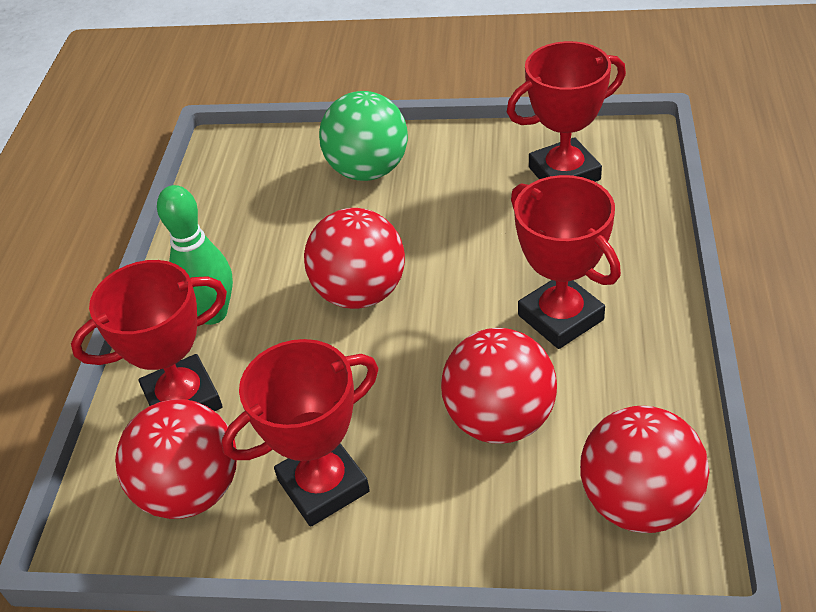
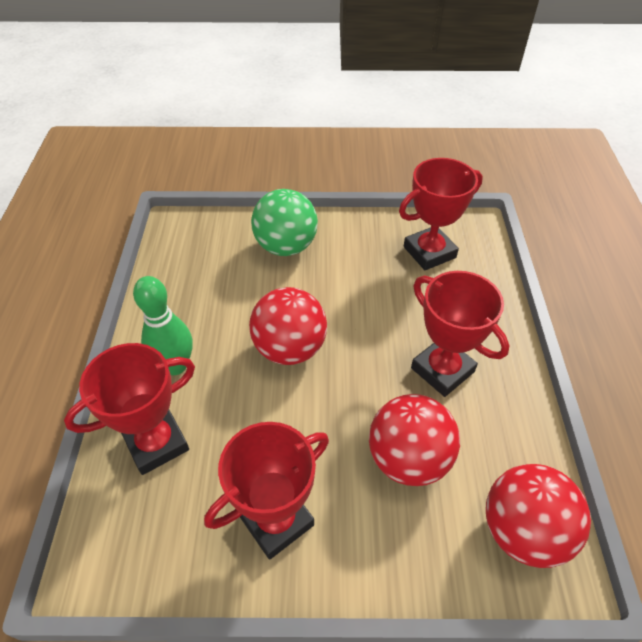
camera: 10 degrees left, 5 degrees up
red ball [115,399,237,519] -> none

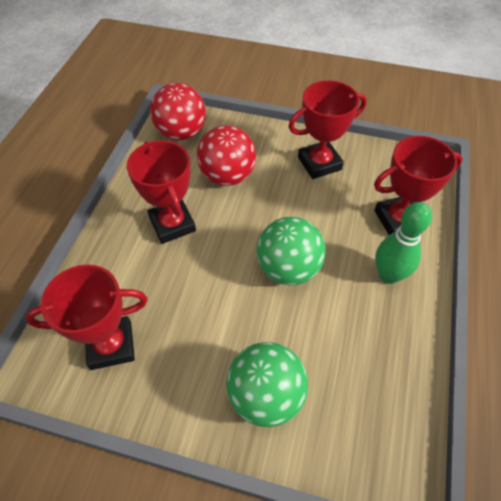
camera: 165 degrees left, 5 degrees up
red ball [249,287,327,365] -> green ball [257,217,326,285]

